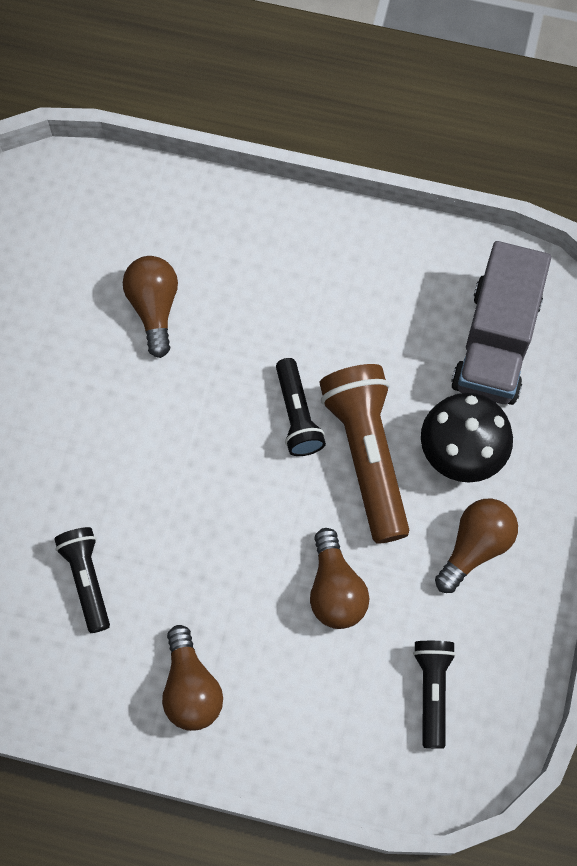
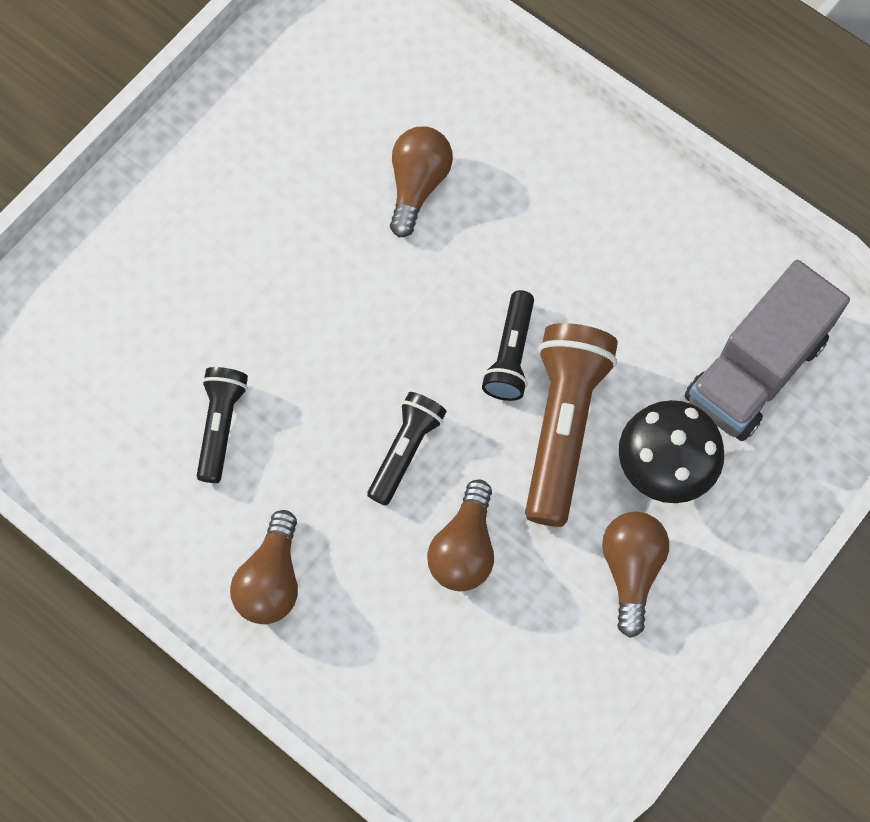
camera: 25 degrees right, 0 degrees up
black flashlight [413,641,456,749] -> black flashlight moved to [367,392,447,506]
brown light bulb [435,499,518,593] -> brown light bulb turned 60 degrees counterclockwise [602,512,669,638]

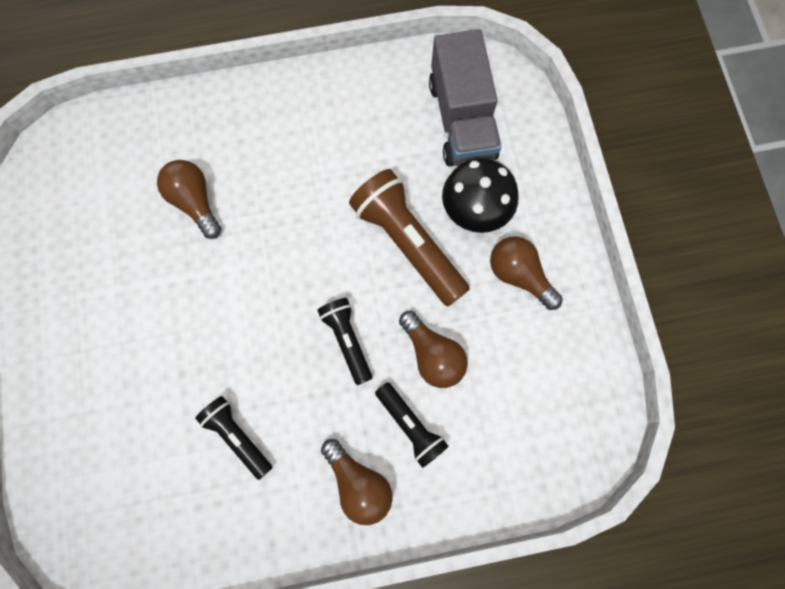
camera: 50 degrees left, 5 degrees up
black flashlight [482,290,534,401] -> black flashlight moved to [375,382,449,468]

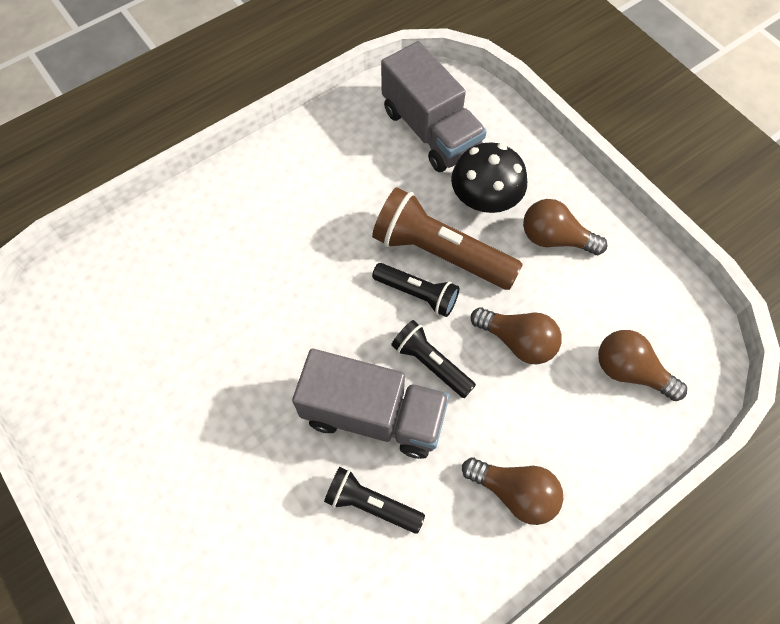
camera: 25 degrees left, 10 degrees down
brown light bulb [157,160,221,239] -> brown light bulb moved to [598,330,687,401]
black flashlight [375,382,449,468] -> black flashlight moved to [372,263,459,317]
none -> grey truck [292,348,449,459]

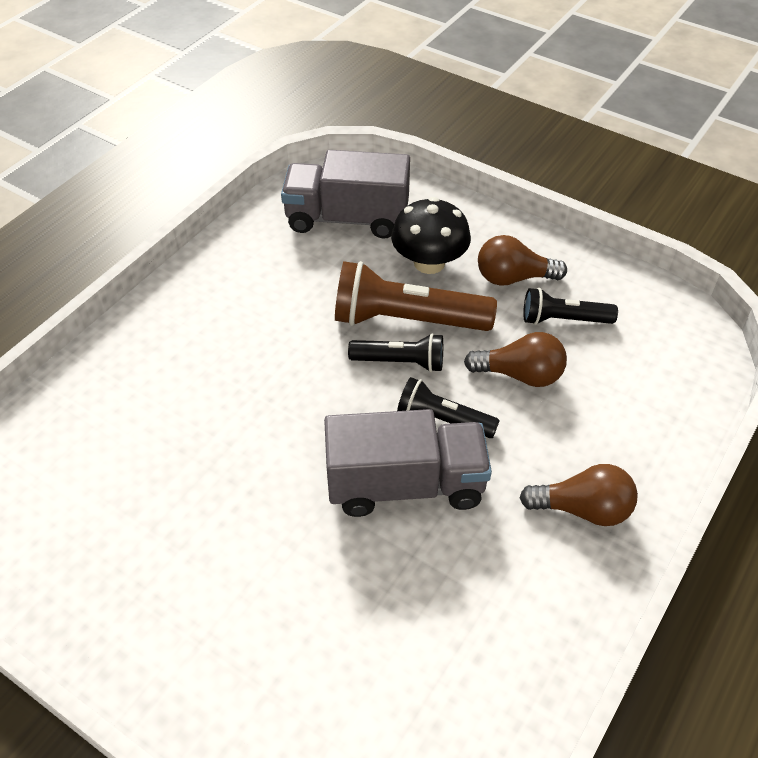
camera: 20 degrees left, 15 degrees down
black flashlight [324,467,425,534] -> black flashlight moved to [523,288,618,325]
grey truck [381,41,487,172] -> grey truck turned 150 degrees clockwise [281,150,410,238]
brown light bulb [598,330,687,401] -> none

